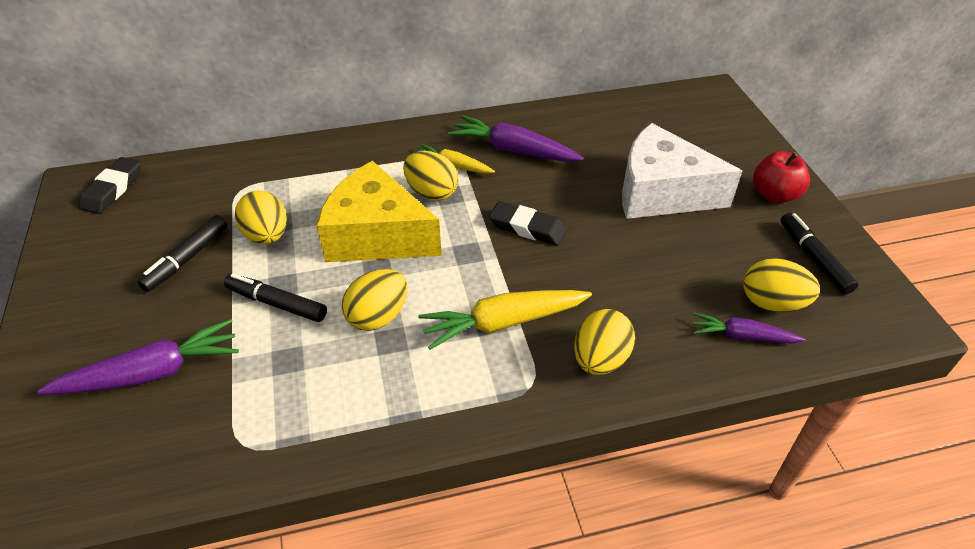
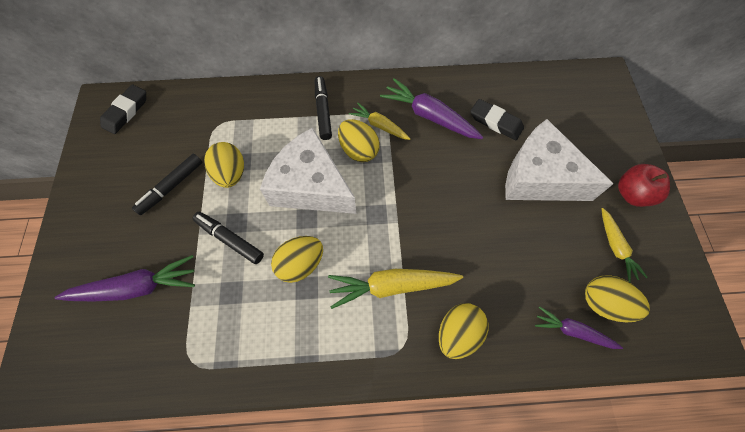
camera: 10 degrees right, 20 degrees up
yellow cheese [317,161,442,262] -> white cheese [260,127,356,214]
black eraser [489,201,567,246] -> black eraser moved to [471,99,524,140]
black marker [781,213,859,295] -> black marker moved to [315,76,332,140]
none -> yellow carrot [602,208,648,282]

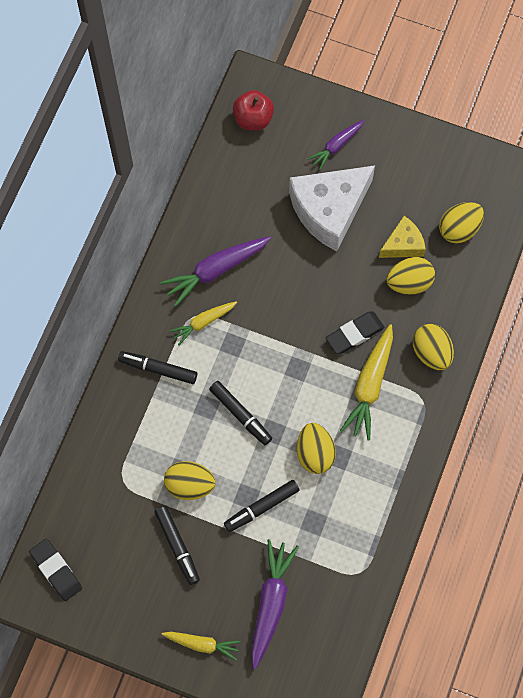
camera: 65 degrees left, 5 degrees up
white cheese [260,127,356,214] -> black marker [209,381,272,445]
yellow egg [338,119,380,162] -> yellow egg moved to [386,257,435,295]
black eraser [471,99,524,140] -> black eraser moved to [326,311,384,354]
purple carrot [535,306,623,349] -> purple carrot moved to [308,120,364,170]
yellow carrot [602,208,648,282] -> yellow carrot moved to [161,632,240,660]
red apple [618,164,670,207] -> red apple moved to [233,90,274,131]
none -> yellow cheese [379,216,426,258]

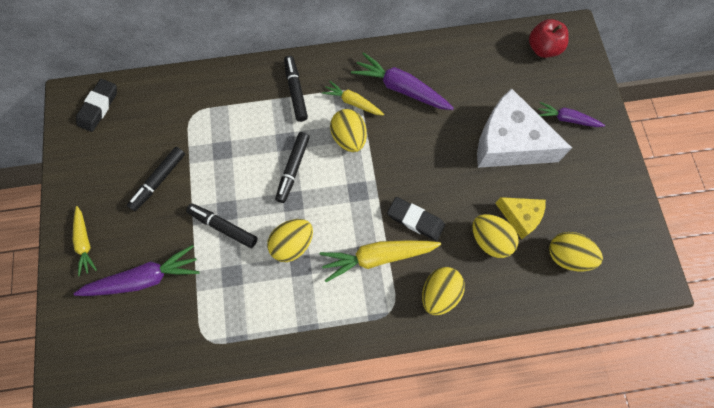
camera: 60 degrees right, 0 degrees up
yellow egg [164,461,216,500] -> yellow egg moved to [330,109,367,152]

